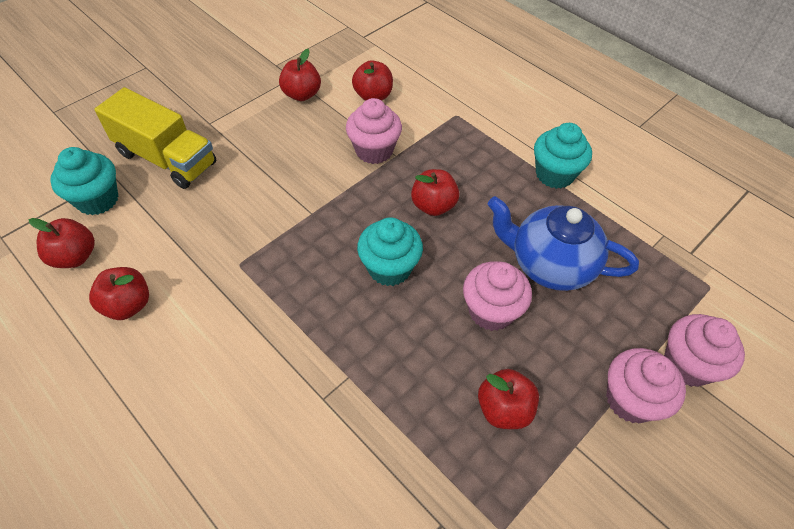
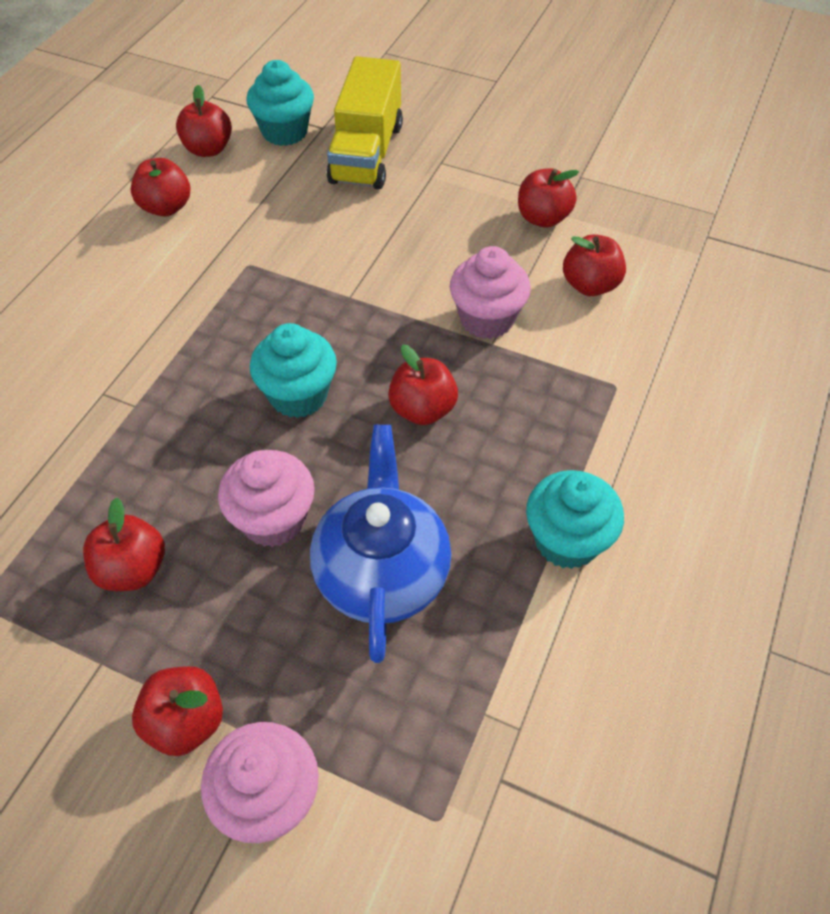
camera: 70 degrees right, 0 degrees up
pink cupcake [606,348,686,423] -> red apple [132,666,223,756]

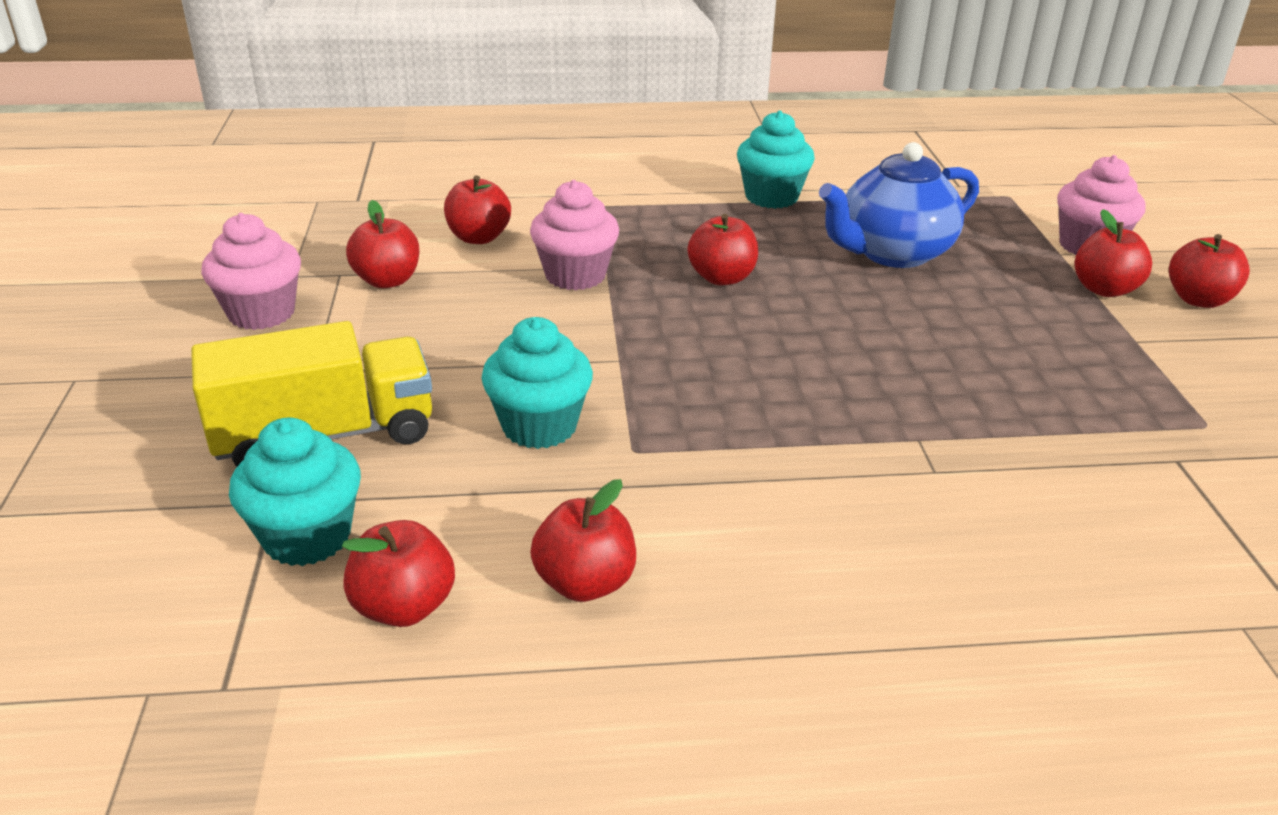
camera: 120 degrees left, 20 degrees down
red apple [83,498,165,591] -> red apple moved to [1169,234,1250,308]
pink cupcake [218,450,315,547] -> pink cupcake moved to [201,213,301,330]
turquoise cupcake [250,323,337,418] -> turquoise cupcake moved to [481,317,593,449]

